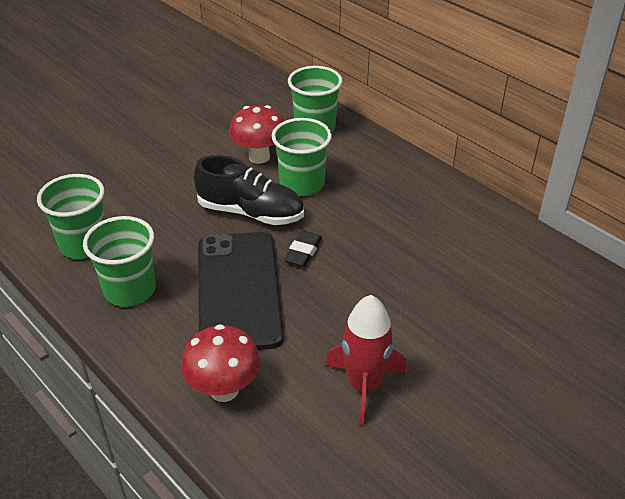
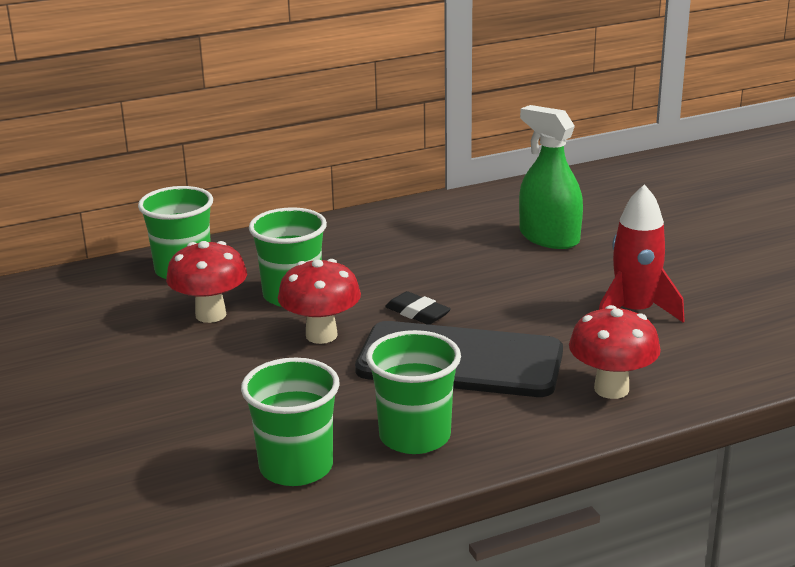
camera: 70 degrees left, 15 degrees down
black shoe [194,155,304,225] -> red mushroom [278,259,361,344]
none -> green spray bottle [519,105,583,249]

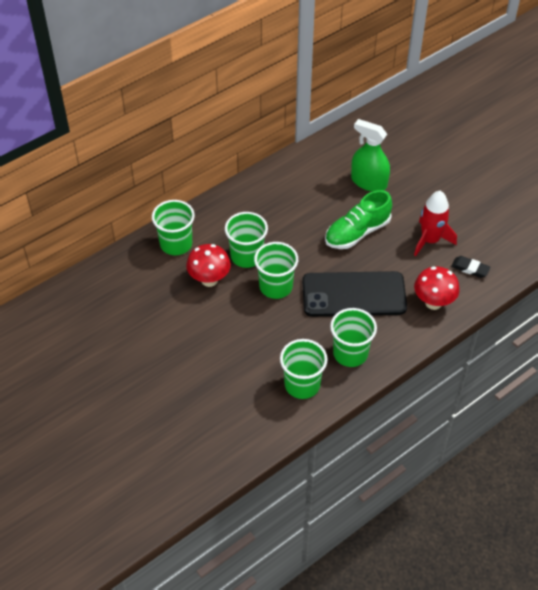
camera: 15 degrees left, 25 degrees up
red mushroom [278,259,361,344] -> green cup [254,242,298,299]
black eraser [385,291,451,325] -> black eraser moved to [451,256,491,278]
none -> green shoe [325,190,392,249]

